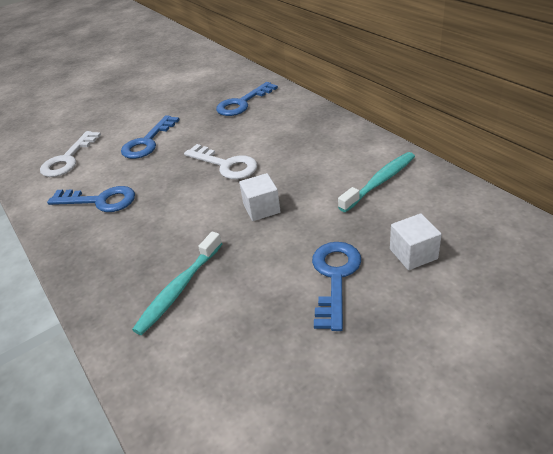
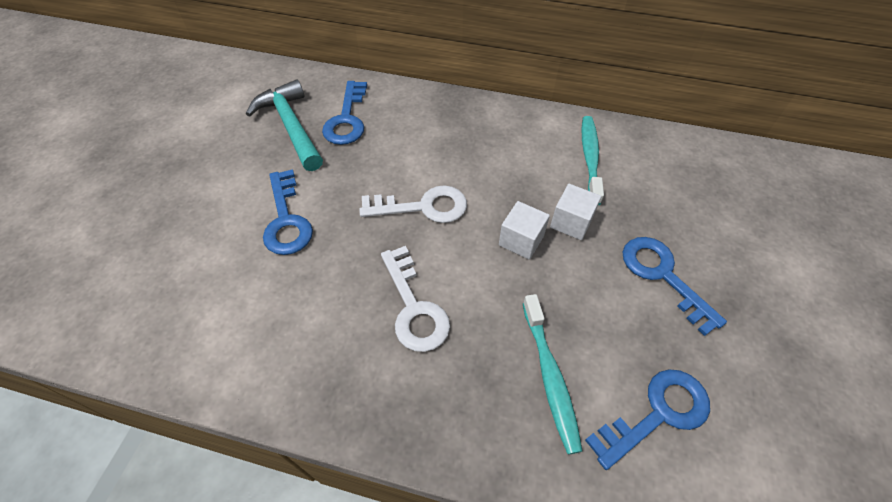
camera: 45 degrees left, 15 degrees up
white key [40,131,101,177] -> white key moved to [381,246,450,352]
blue key [47,186,135,212] -> blue key moved to [585,369,710,470]
white cube [390,213,442,270] -> white cube moved to [550,184,601,240]
none -> turquoise hammer [246,79,323,171]

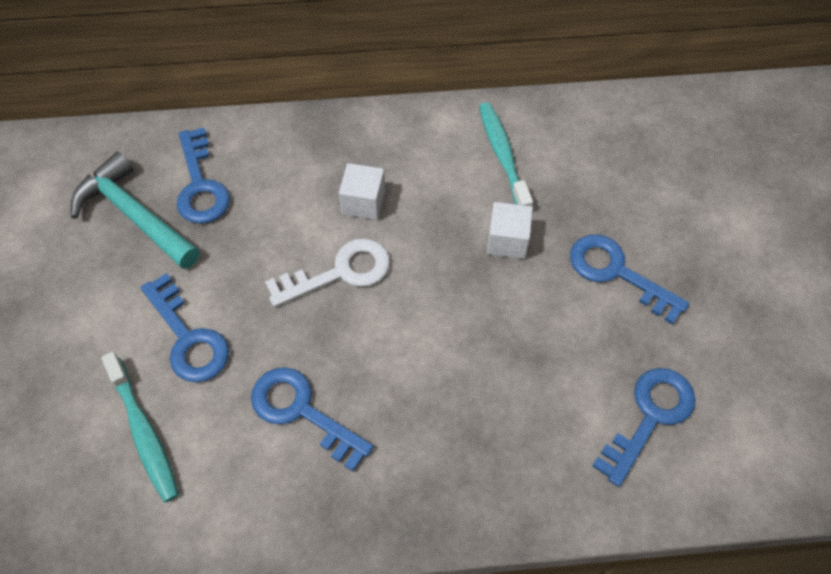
camera: 20 degrees left, 5 degrees up
white key [381,246,450,352] -> none
white cube [499,201,550,260] -> white cube moved to [339,163,385,220]
turquoise toothbrush [523,294,583,455] -> turquoise toothbrush moved to [101,352,179,503]
none -> blue key [251,367,374,472]

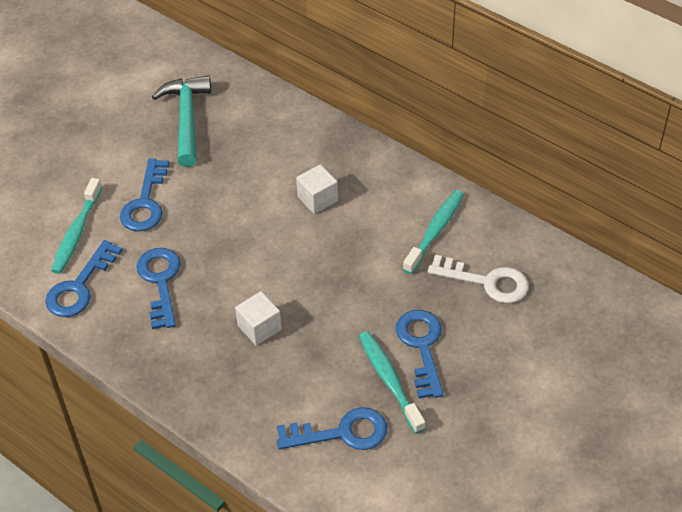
camera: 45 degrees right, 10 degrees down
blue key [177,128,230,224] -> blue key moved to [45,240,123,317]
white key [265,238,390,307] -> white key moved to [428,255,529,303]
white cube [487,202,533,259] -> white cube moved to [235,291,282,346]
none -> turquoise toothbrush [359,331,426,434]

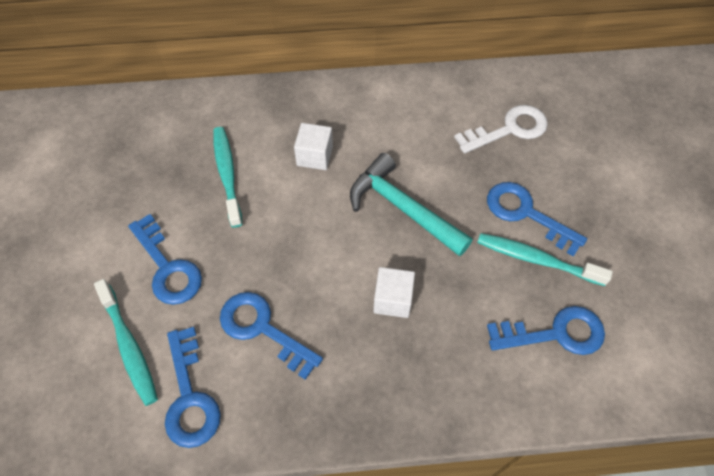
camera: 45 degrees left, 10 degrees up
turquoise hammer [152,75,211,167] -> turquoise hammer moved to [350,153,473,257]
blue key [277,407,387,450] -> blue key turned 45 degrees clockwise [487,306,605,355]
turquoise toothbrush [403,190,464,274] -> turquoise toothbrush moved to [213,127,242,228]

